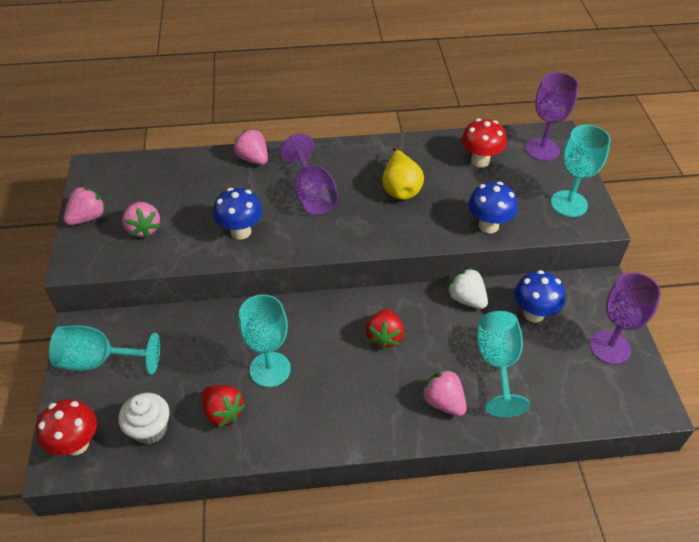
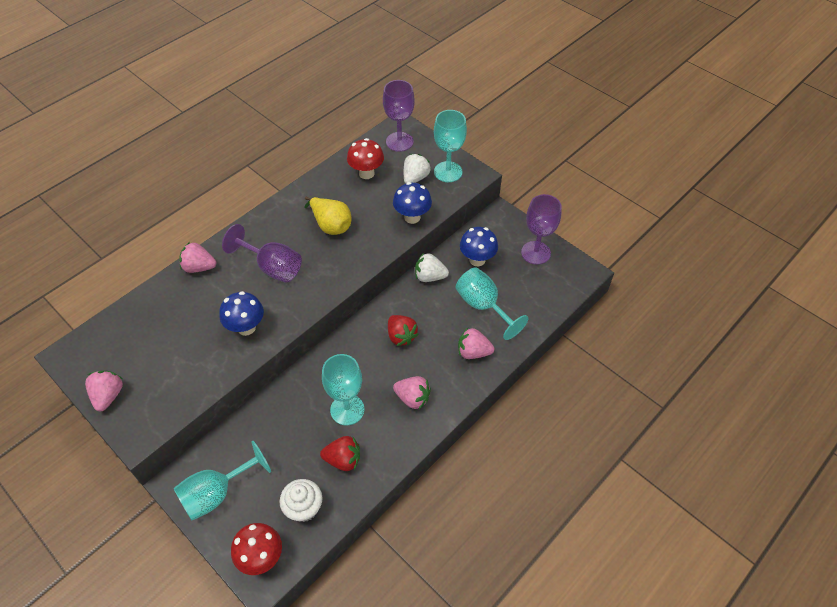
camera: 40 degrees left, 5 degrees up
pink strawberry [122,202,160,238] -> pink strawberry moved to [393,376,431,409]
none -> white strawberry [404,154,431,183]

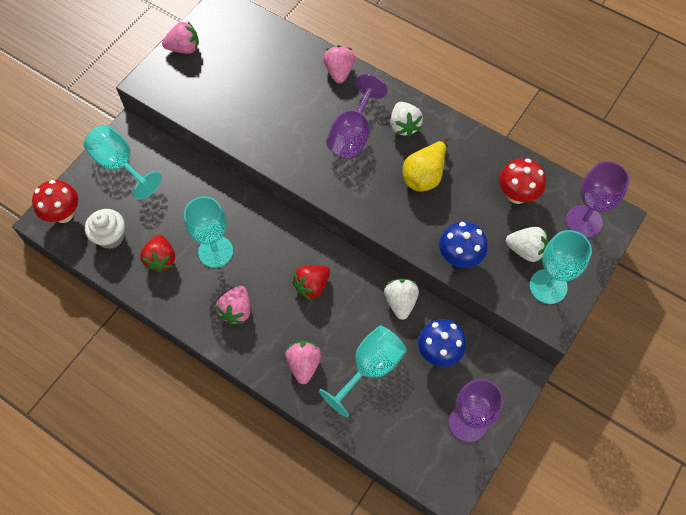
camera: 80 degrees right, 10 degrees up
blue mushroom [219,291,264,336] -> none
none -> white strawberry [390,102,423,137]

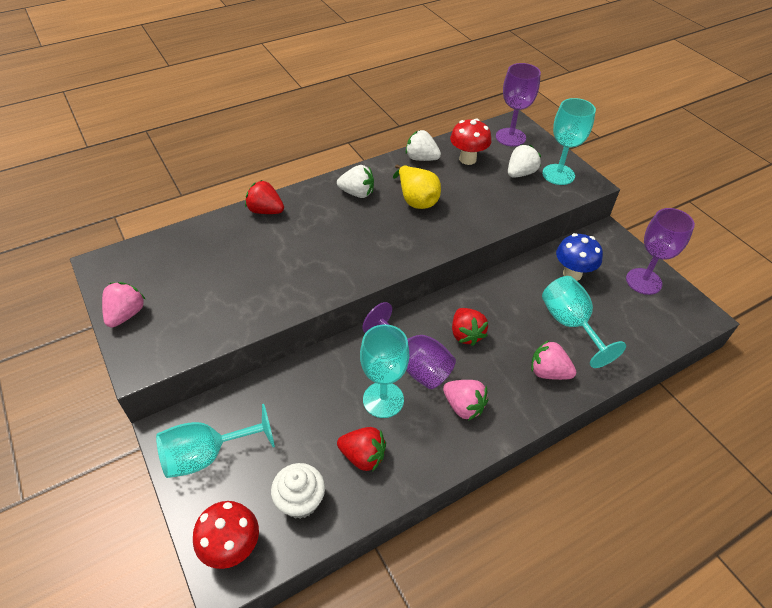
camera: 65 degrees left, 15 degrees down
pink strawberry [323,45,355,84] -> red strawberry [245,180,284,214]
purple goblet [326,74,387,159] -> purple goblet moved to [362,302,456,389]
white strawberry [384,278,419,320] -> white strawberry moved to [406,130,441,161]
blue mushroom [439,221,488,268] -> none

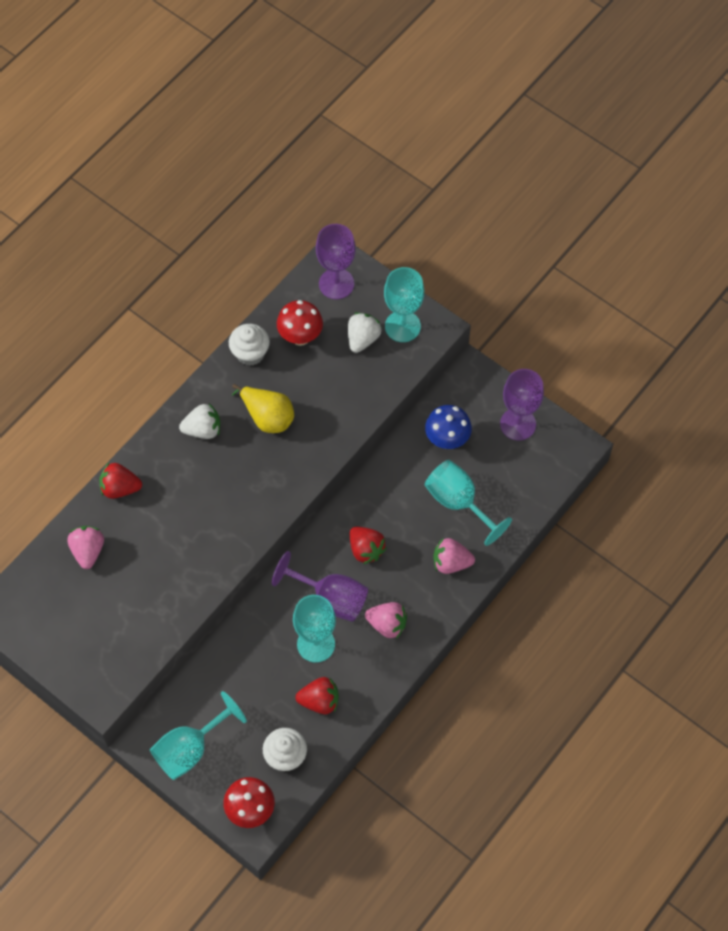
camera: 20 degrees left, 15 degrees up
pink strawberry [102,282,146,327] -> pink strawberry moved to [67,526,104,569]
white strawberry [406,130,441,161] -> white cupcake [229,324,270,366]

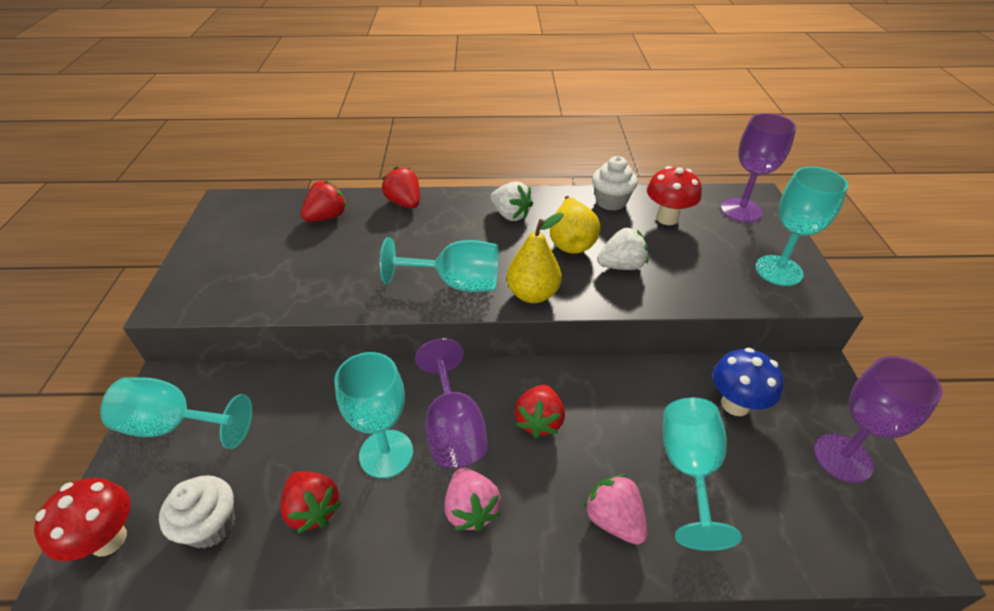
camera: 50 degrees right, 20 degrees down
pink strawberry [67,526,104,569] -> red strawberry [301,181,347,221]
white strawberry [348,312,382,353] -> white strawberry moved to [597,227,648,270]
none -> turquoise goblet [380,237,498,292]
none -> yellow pear [507,212,564,303]

